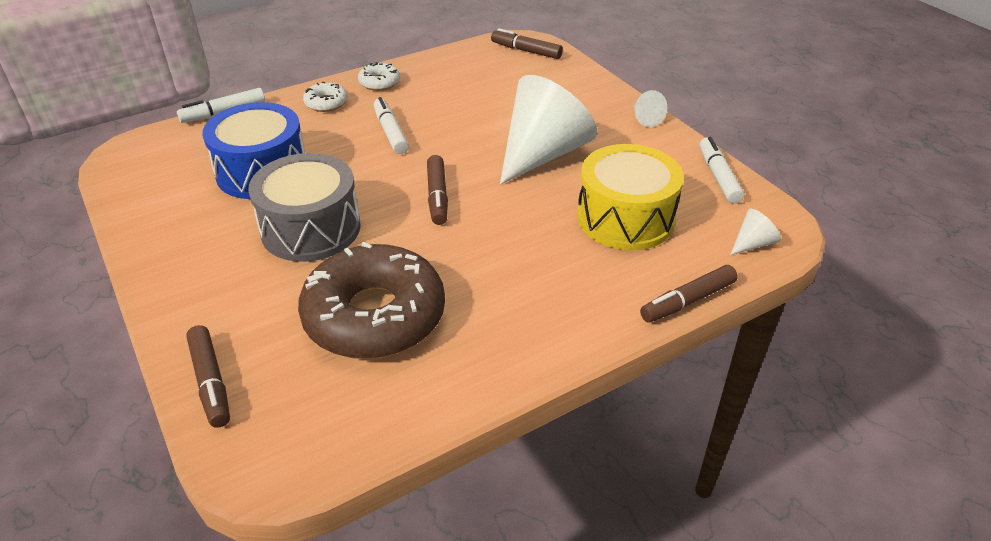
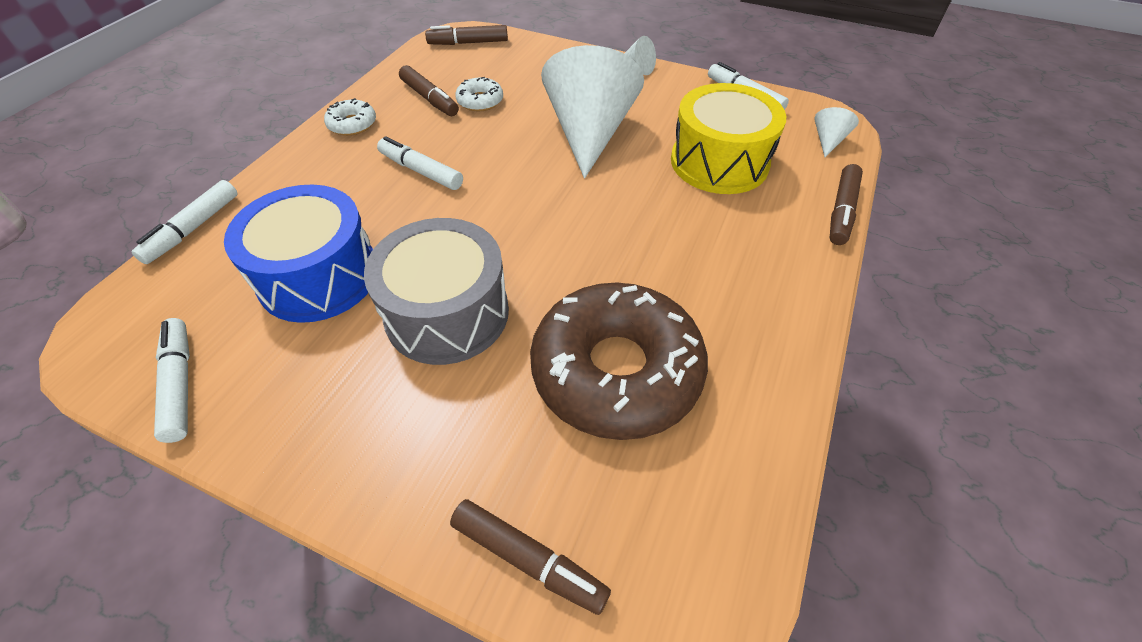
camera: 35 degrees left, 10 degrees up
white donut [303,81,348,112] -> white donut moved to [455,77,503,111]
brown marker [427,155,448,225] -> brown marker moved to [399,65,459,116]
none -> white marker [154,318,190,443]

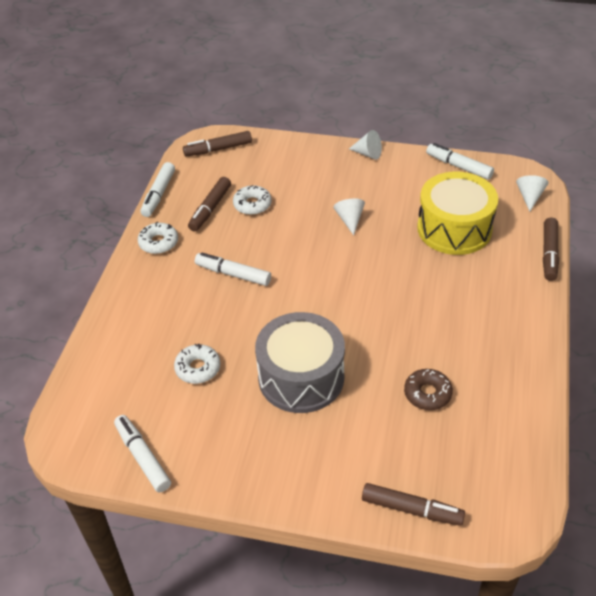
camera: 10 degrees left, 5 degrees down
white marker [132,180,238,264] -> white marker moved to [141,162,175,217]
blue drum [224,185,373,323] -> white donut [174,344,221,384]
brown marker [399,65,459,116] -> brown marker turned 75 degrees clockwise [188,177,231,231]
brown donut [530,283,708,440] -> brown donut [404,369,453,410], size x0.42
white cone [541,45,644,178] -> white cone [333,198,365,235], size x0.41

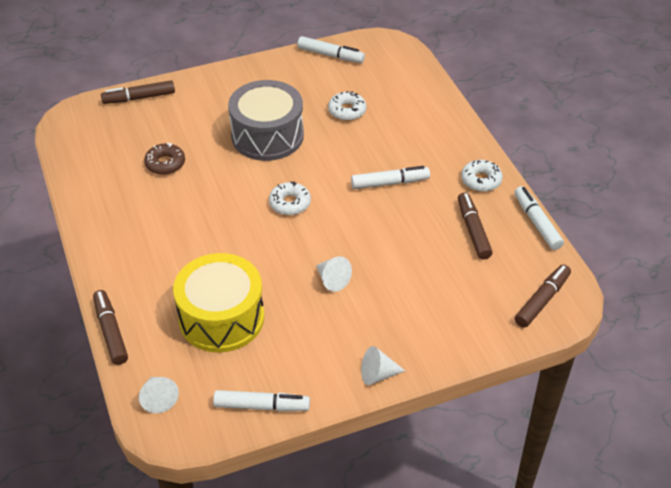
camera: 145 degrees right, 0 degrees up
white donut [233,185,272,215] -> white donut moved to [269,181,311,215]

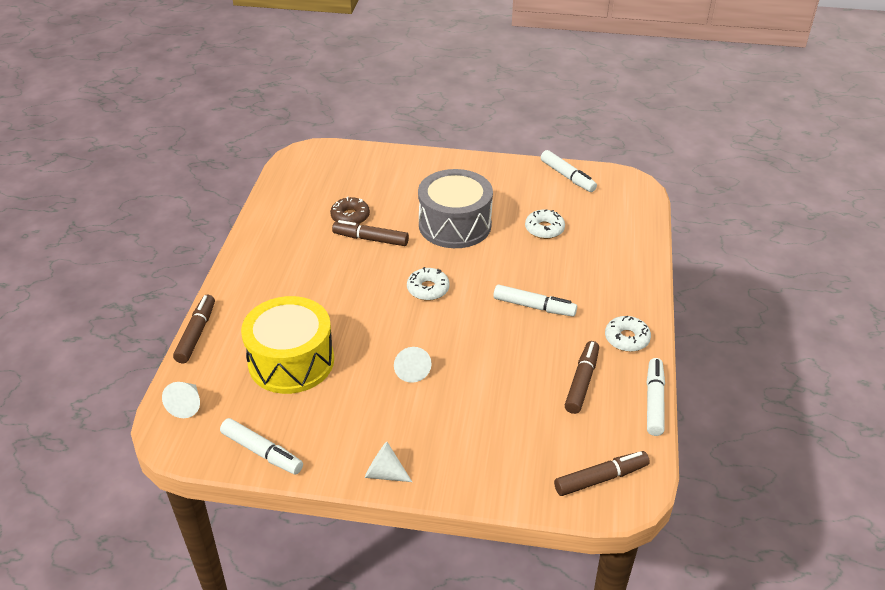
camera: 30 degrees right, 5 degrees down
brown marker [101,80,175,104] -> brown marker moved to [332,220,409,246]

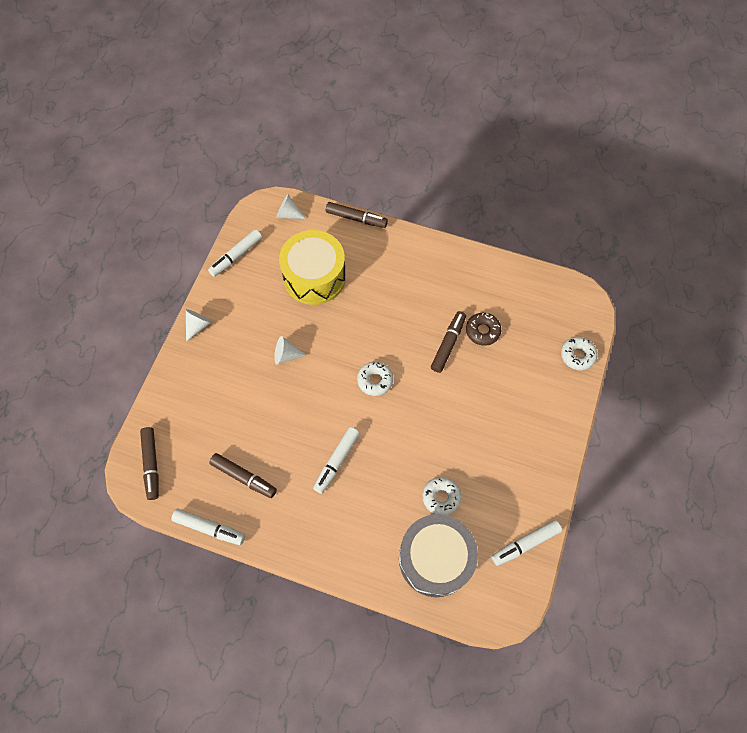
camera: 100 degrees right, 25 degrees up
grey drum [418,169,493,248] -> grey drum moved to [399,514,478,597]
white donut [605,316,651,352] -> white donut moved to [561,337,597,370]

